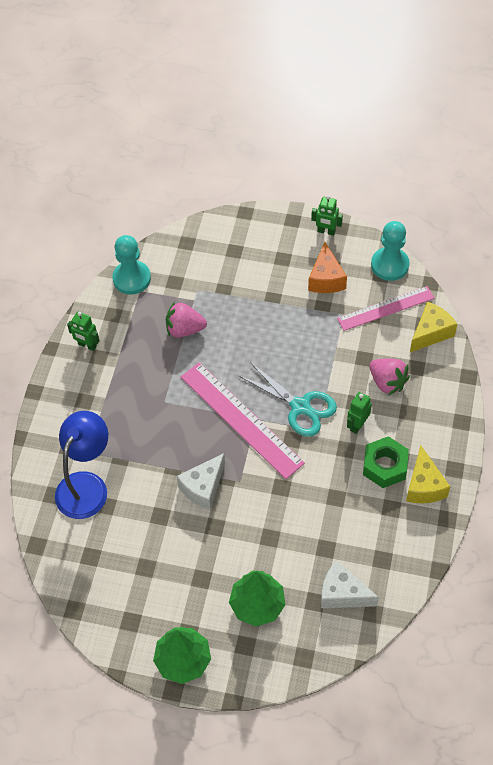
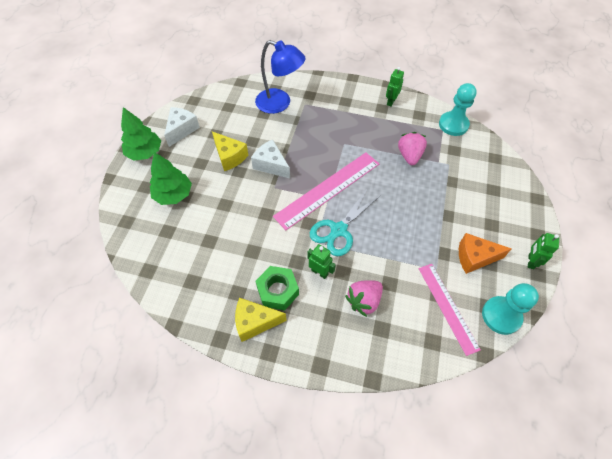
camera: 90 degrees right, 0 degrees up
white cheese [321,560,379,608] -> white cheese moved to [164,107,200,147]
yellow cheese [410,302,457,352] -> yellow cheese moved to [212,131,248,171]

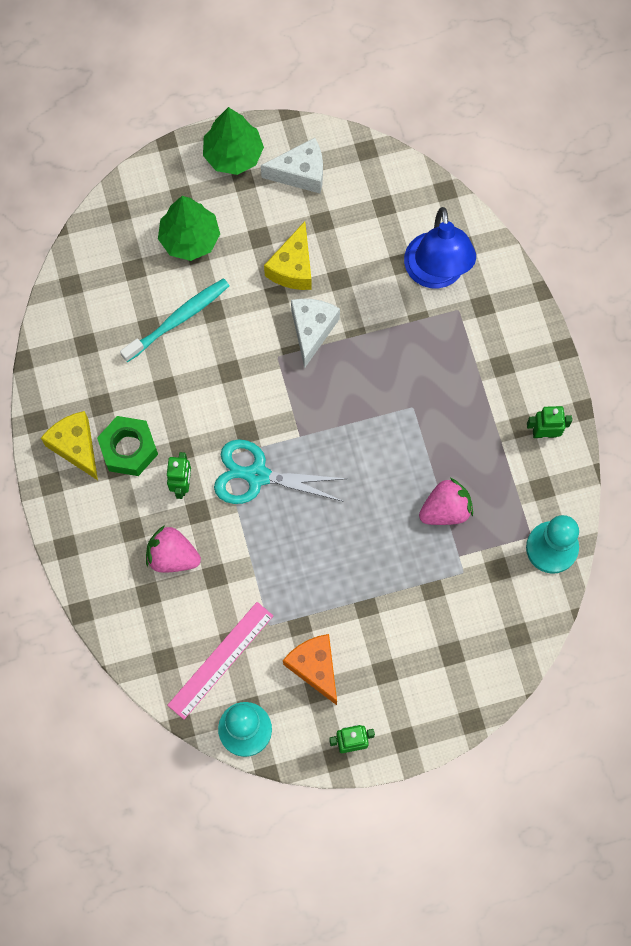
camera: 60 degrees right, 15 degrees up
pink ruler [273,153,379,230] -> none
none -> turquoise toothbrush [120,278,229,362]

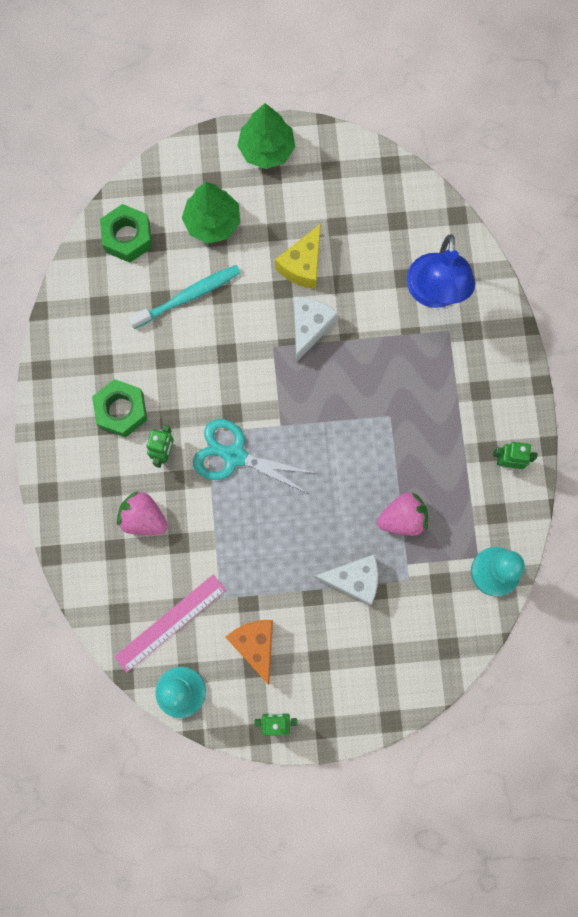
camera: 10 degrees right, 5 degrees up
yellow cheese [41,411,98,480] -> none
white cheese [261,138,323,194] -> white cheese moved to [314,555,378,605]
none -> green nut [100,204,152,263]

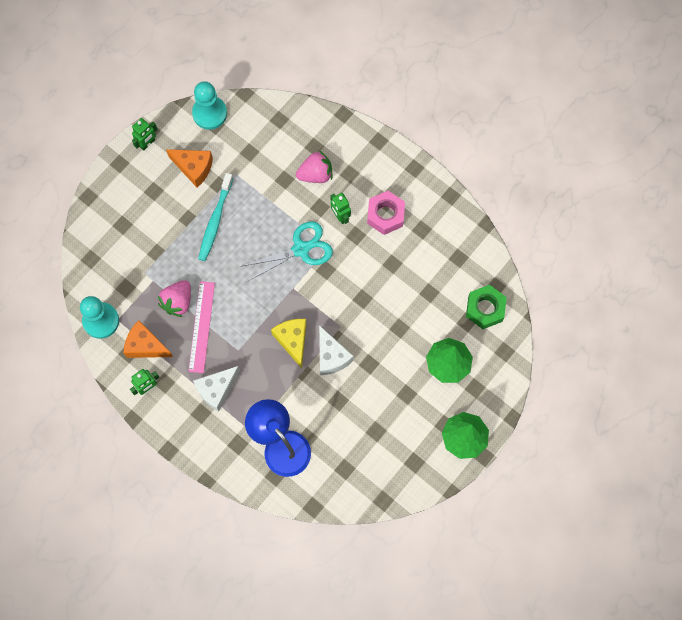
camera: 135 degrees right, 5 degrees down
green nut [92,379,147,437] -> pink nut [367,191,405,235]
pink ruler [114,575,226,673] -> pink ruler moved to [188,281,215,373]
turquoise toothbrush [128,265,241,329] -> turquoise toothbrush moved to [198,173,233,261]
yellow cheese [275,224,321,289] -> yellow cheese moved to [271,319,307,368]
white cheese [314,555,378,605] -> white cheese moved to [193,366,240,412]
none -> orange cheese [123,320,173,358]

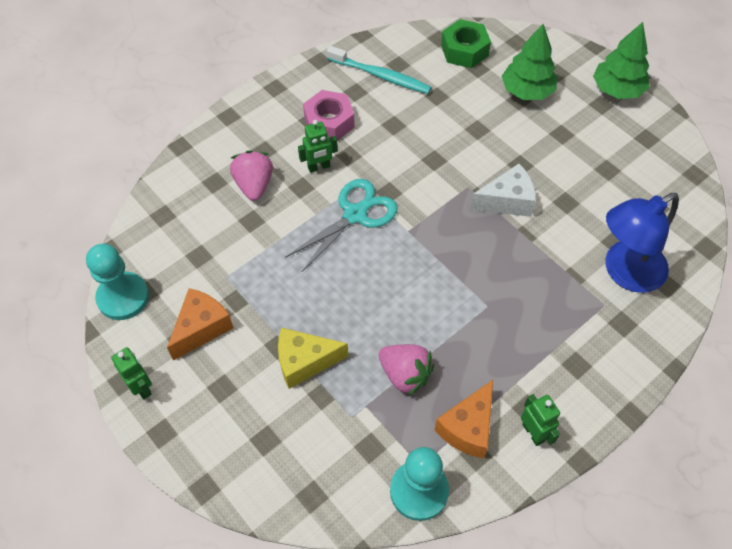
camera: 80 degrees left, 15 degrees down
pink ruler [188,281,215,373] -> none
white cheese [193,366,240,412] -> none
turquoise toothbrush [198,173,233,261] -> turquoise toothbrush moved to [326,46,432,94]
turquoise scissors [243,221,333,282] -> turquoise scissors turned 60 degrees clockwise [285,179,398,273]
yellow cheese [271,319,307,368] -> yellow cheese moved to [278,328,348,389]

